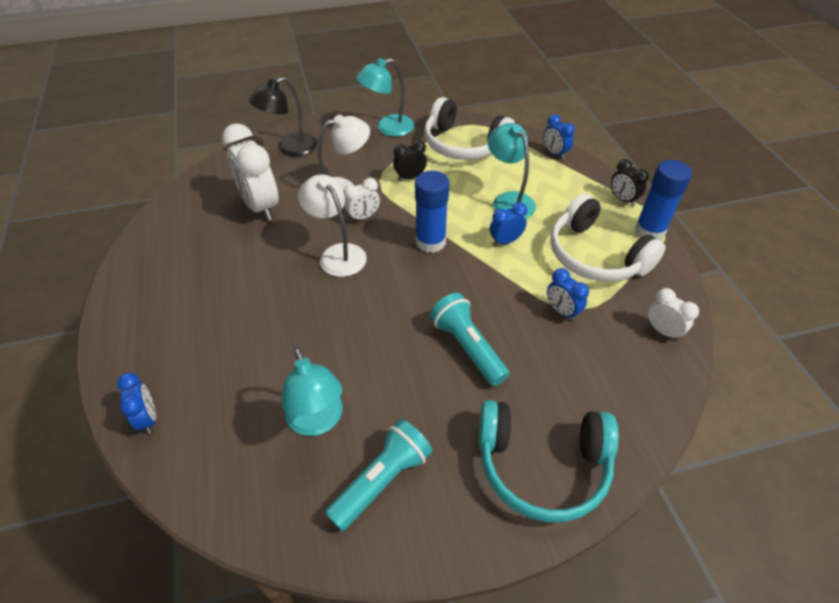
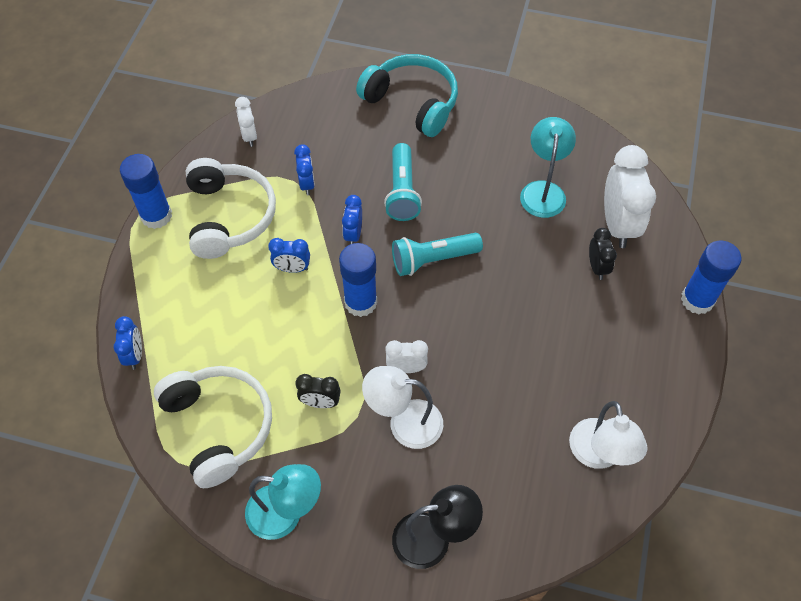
camera: 150 degrees left, 10 degrees up
blue clock [117,373,156,434] -> blue clock moved to [342,195,362,244]
white clock [222,123,279,221] -> white clock moved to [604,145,656,248]
white lamp [298,174,367,277] -> white lamp moved to [569,401,647,469]
turquoise flashlight [325,419,433,531] -> turquoise flashlight moved to [392,233,483,276]
turquoise lamp [488,123,536,219] -> none
black clock [611,159,649,207] -> black clock moved to [589,228,617,280]
none -> blue glue stick [681,241,741,314]

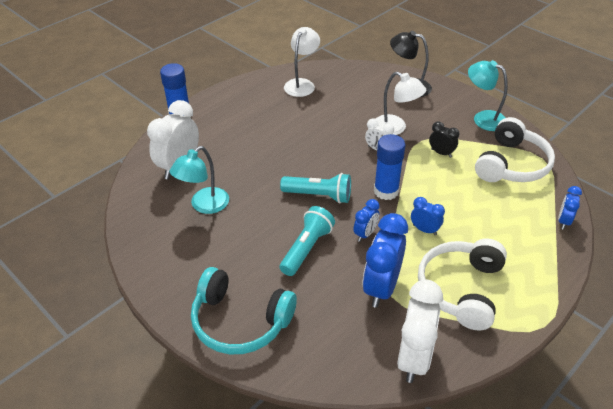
camera: 150 degrees left, 15 degrees down
blue glue stick [120,154,172,229] -> none
white headphones [154,366,272,488] -> white headphones turned 150 degrees counterclockwise [475,117,555,182]
white clock [235,97,257,147] -> white clock [397,280,443,383], size x1.94
blue clock [294,144,315,195] -> blue clock [362,213,408,308], size x1.94
turquoise headphones [356,54,458,137] -> turquoise headphones turned 45 degrees counterclockwise [191,267,297,354]
black clock [589,228,617,280] -> none

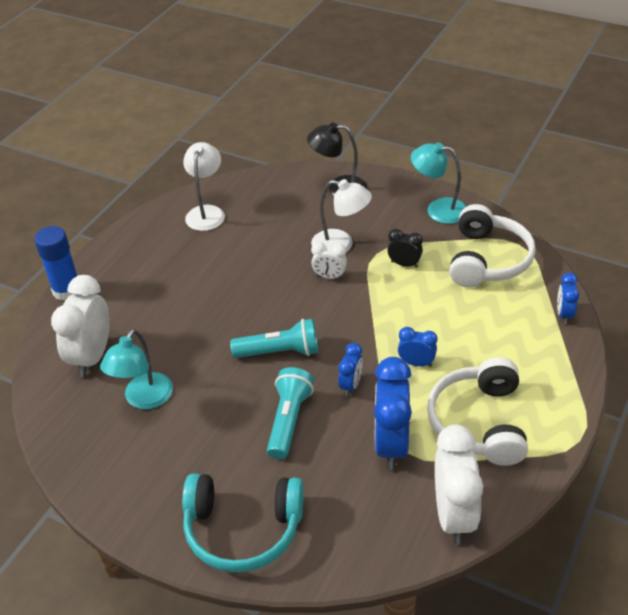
camera: 15 degrees left, 0 degrees up
blue glue stick [374,134,405,200] -> none

